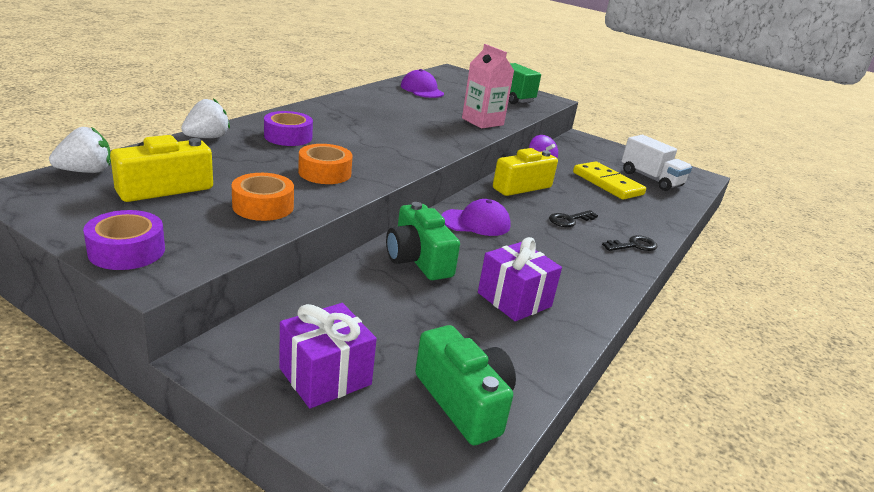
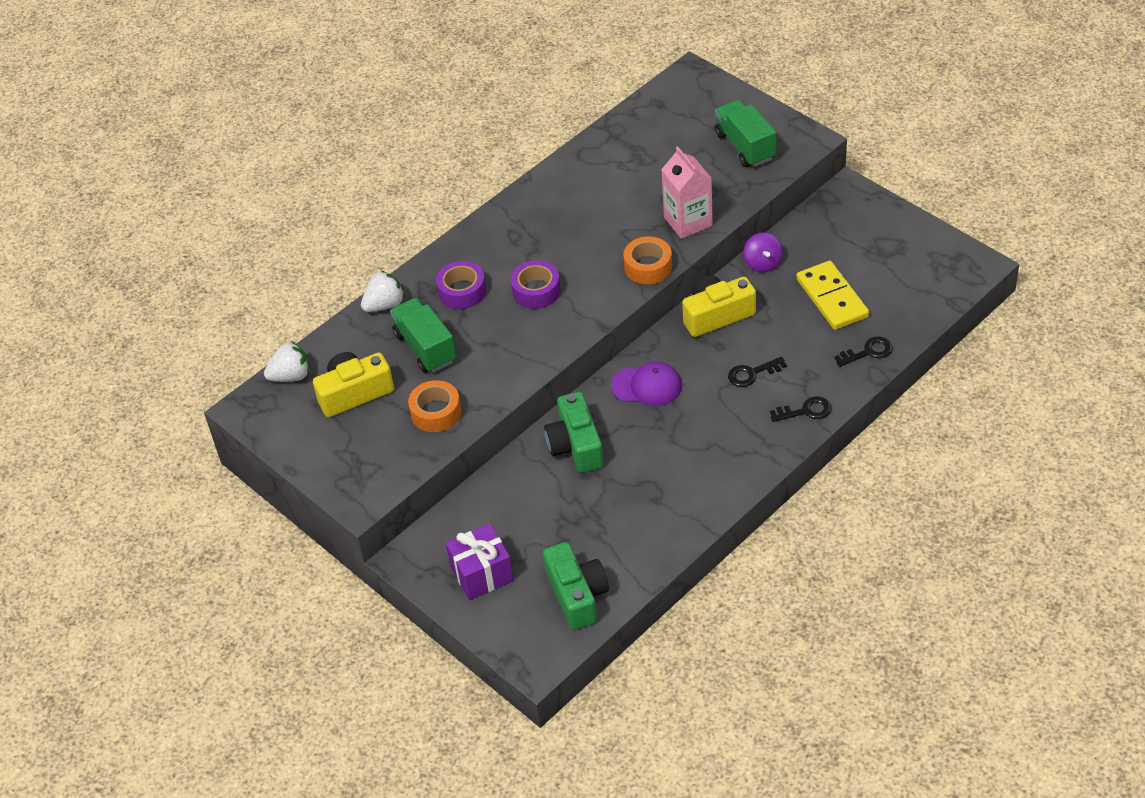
camera: 20 degrees right, 20 degrees up
purple tape [83,210,165,270] -> purple tape moved to [511,260,561,309]
orange tape [298,144,352,184] -> orange tape moved to [623,236,672,284]
purple cap [401,69,444,98] -> none
purple gift [478,237,562,321] -> none
white truck [622,135,692,191] -> none
none -> green truck [390,298,456,373]
none -> black key [834,336,893,367]

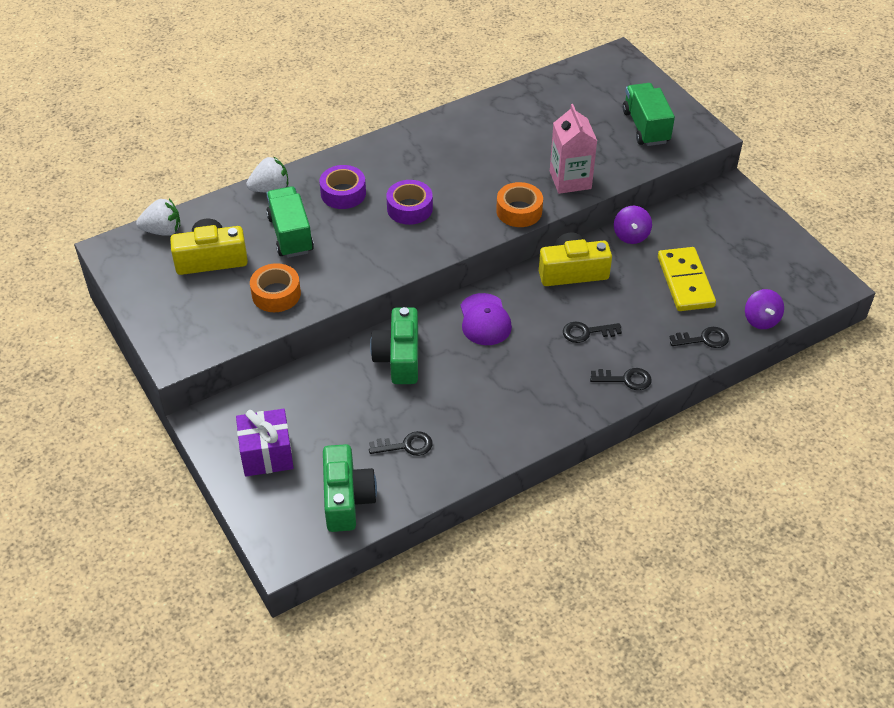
camera: 10 degrees right, 0 degrees up
purple cap [611,361,682,406] -> purple cap turned 60 degrees clockwise [460,293,512,345]
none -> black key [369,431,432,456]
none -> purple spinning top [745,289,784,329]

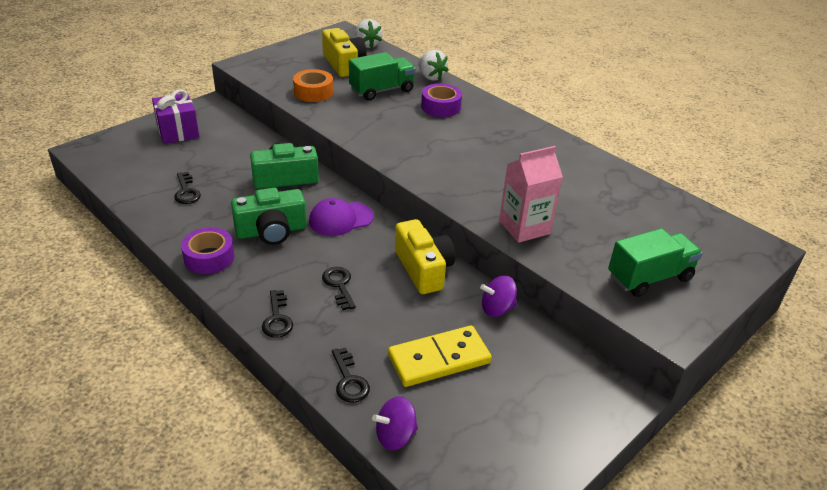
camera: 75 degrees right, 10 degrees down
green camera [323,444,377,532] -> green camera moved to [231,188,307,245]
purple tape [386,180,433,225] -> purple tape moved to [181,227,234,274]
orange tape [496,182,543,227] -> none

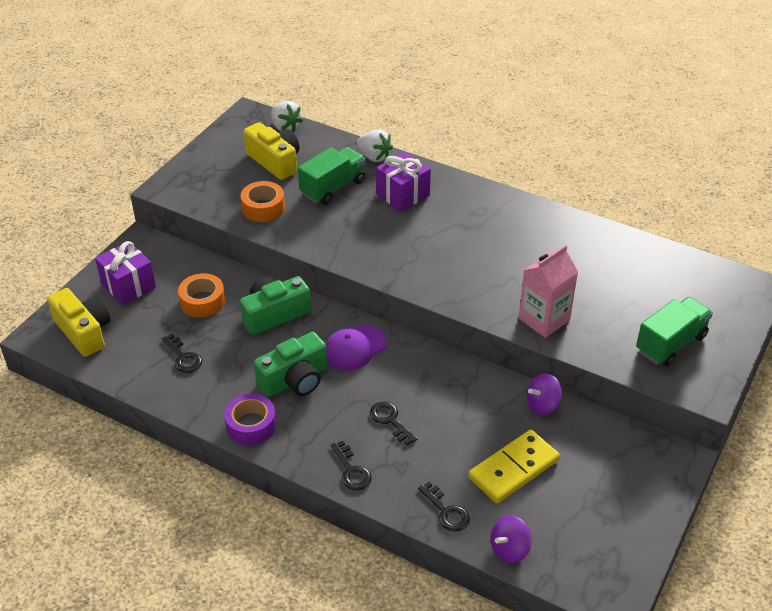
camera: 15 degrees left, 5 degrees up
yellow camera [395,219,455,294] -> yellow camera moved to [47,288,111,357]
purple tape [421,83,462,117] -> purple gift [376,152,431,212]
none -> orange tape [178,273,225,318]

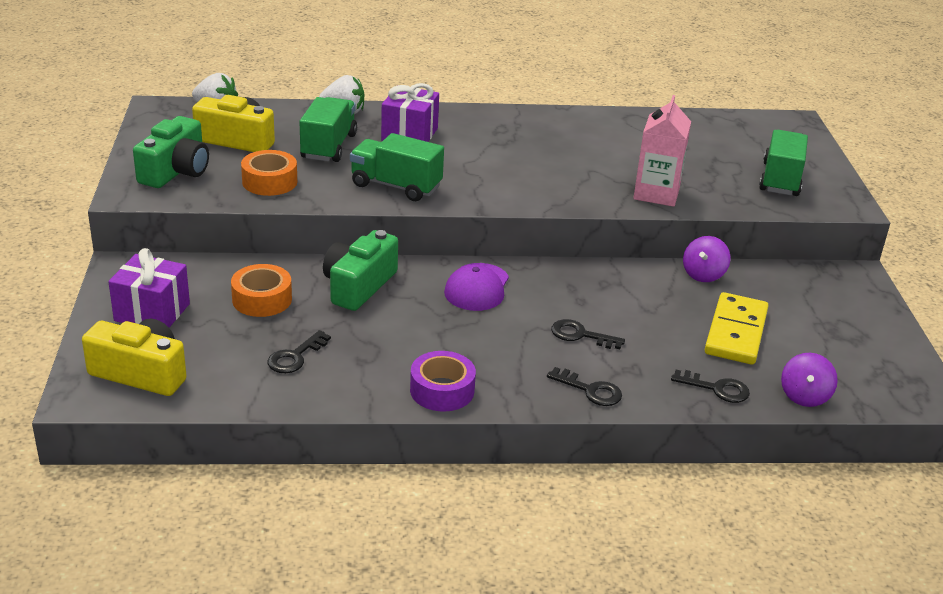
camera: 35 degrees left, 10 degrees down
black key [161,334,202,373] -> black key turned 105 degrees clockwise [267,330,331,373]
green camera [254,332,327,397] -> green camera moved to [133,116,209,188]
none -> green truck [350,133,444,201]

